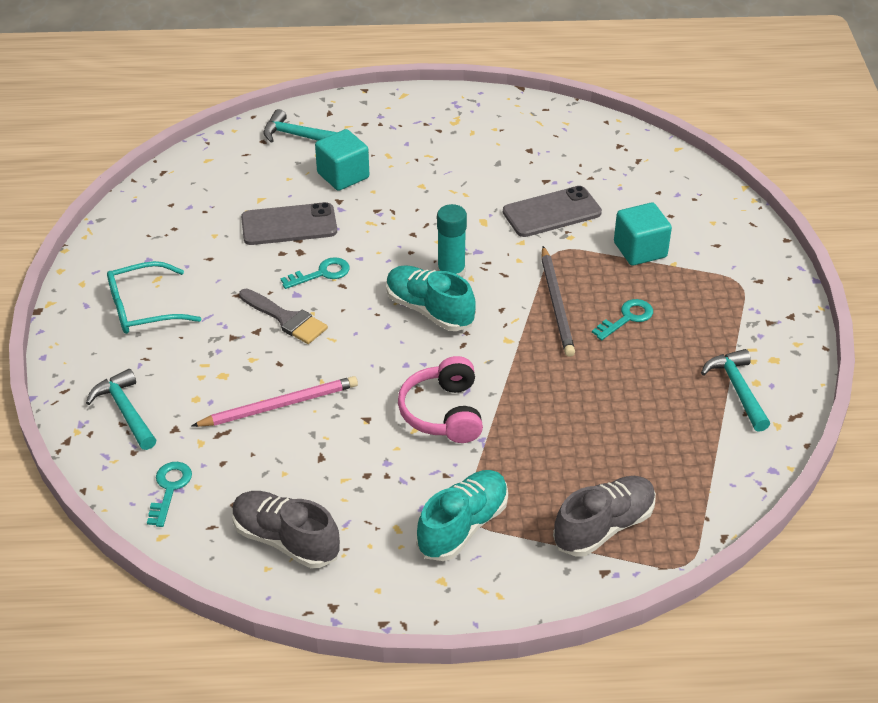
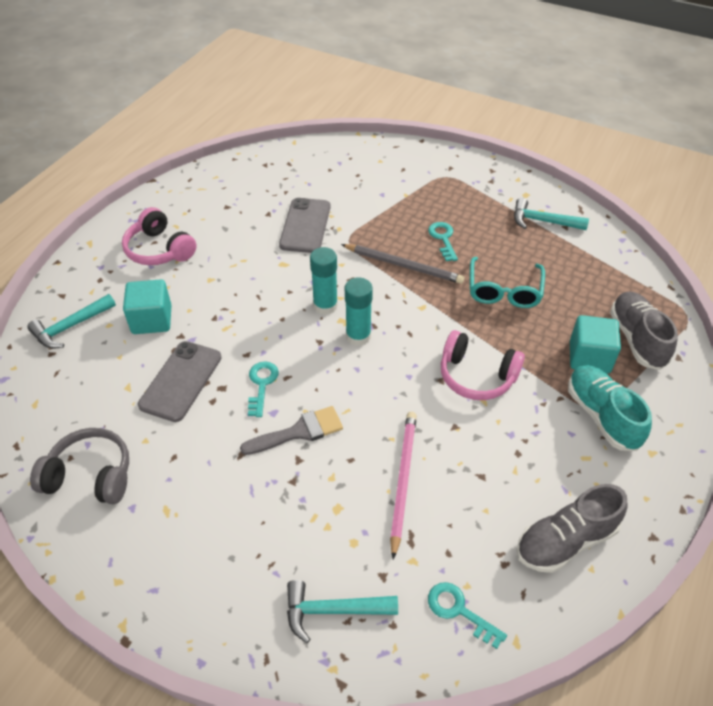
camera: 60 degrees left, 5 degrees up
turquoise glasses [107,261,201,334] -> turquoise glasses moved to [470,257,545,308]
turquoise shoe [386,265,475,331] -> turquoise glue stick [345,277,373,346]
turquoise cube [614,203,672,266] -> turquoise cube moved to [570,315,621,374]
none -> grey headphones [30,428,129,504]
none -> pink headphones [122,207,197,265]

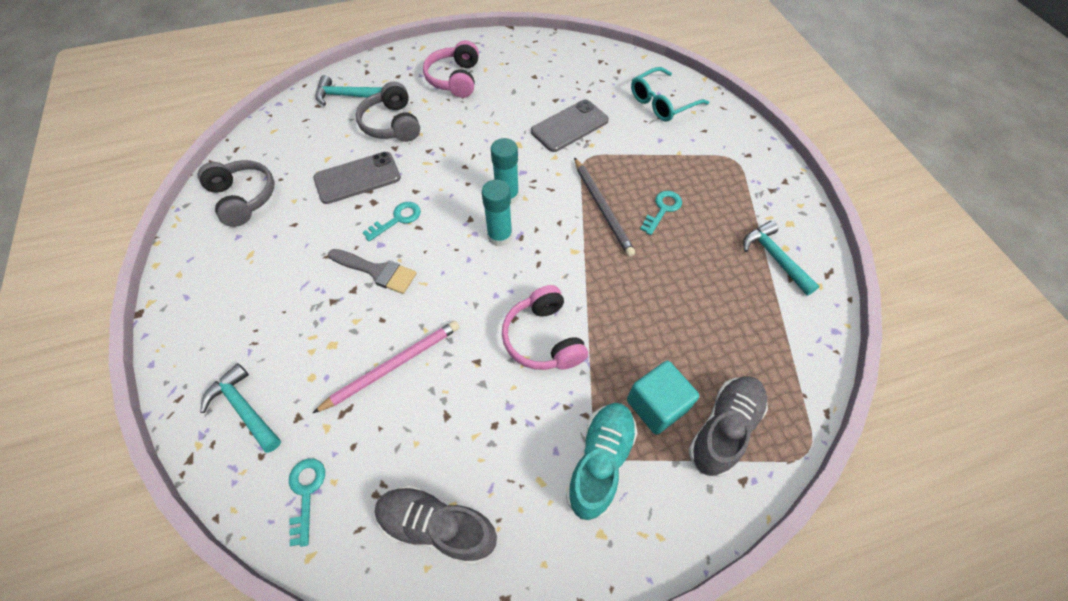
camera: 45 degrees right, 10 degrees up
turquoise cube [123,279,172,334] -> grey headphones [356,82,420,142]
turquoise glasses [470,257,545,308] -> turquoise glasses moved to [631,67,709,122]

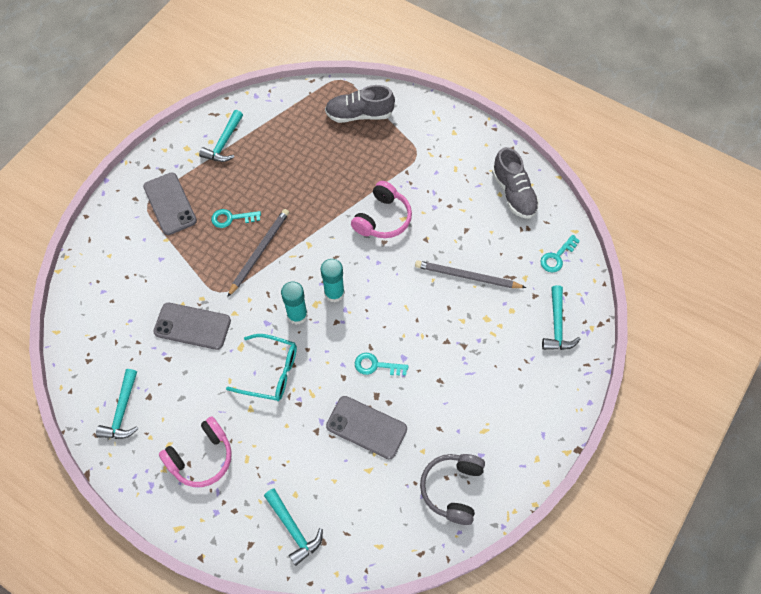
camera: 130 degrees left, 5 degrees up
pink pencil [313,321,459,413] -> grey pencil [415,260,527,288]
grey brush [328,249,417,294] -> none
grey headphones [356,82,420,142] -> none
turquoise shoe [566,403,638,520] -> none
turquoise cube [627,361,699,434] -> none
turquoise glasses [631,67,709,122] -> turquoise glasses moved to [226,334,297,401]
none -> turquoise hammer [96,369,138,439]
none -> grey phone [143,172,197,235]

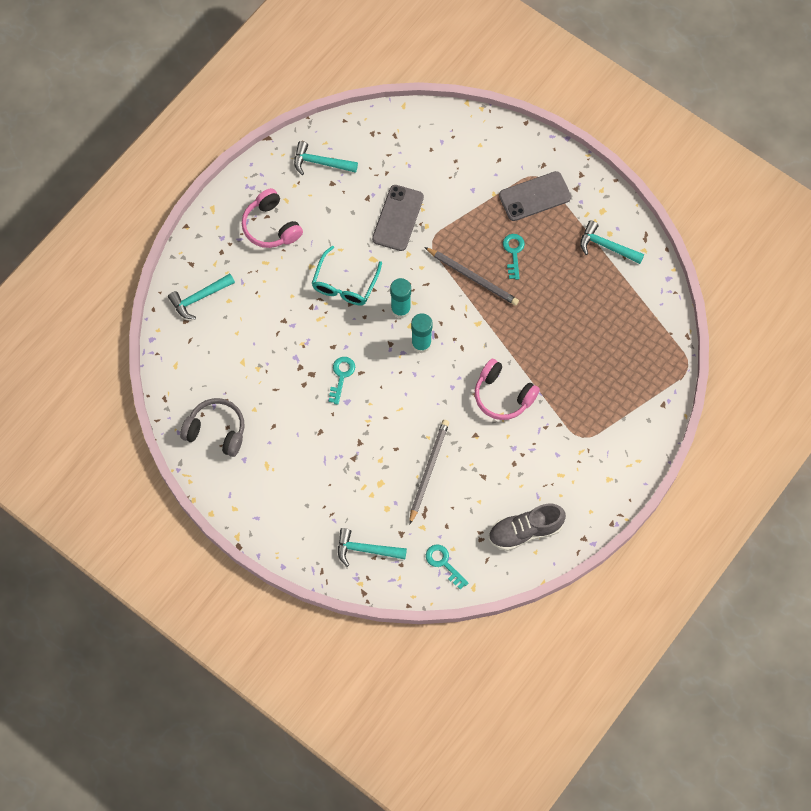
camera: 95 degrees right, 5 degrees up
grey shoe [325,85,395,123] -> none
grey phone [326,396,407,459] -> none

